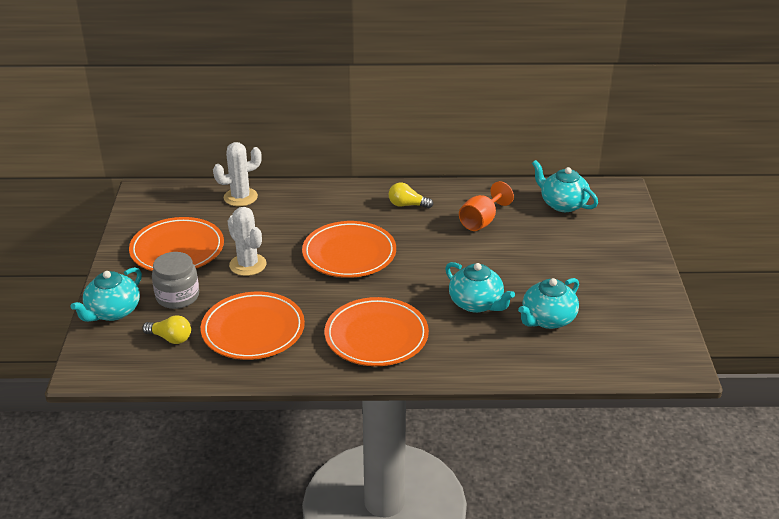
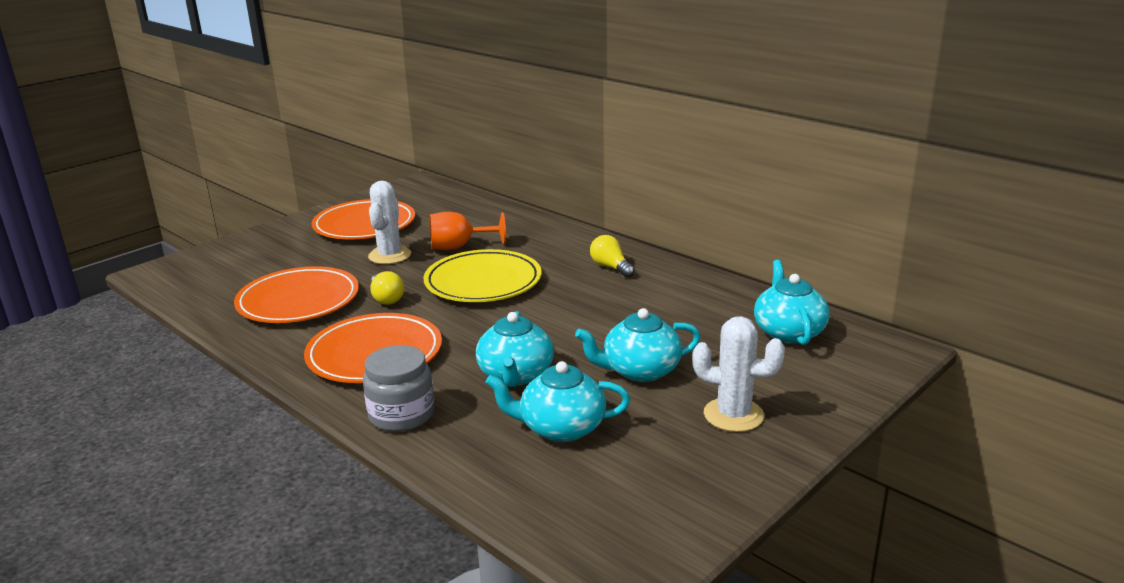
camera: 45 degrees right, 10 degrees down
turquoise teapot [71,267,142,322] -> turquoise teapot moved to [575,308,701,382]
yellow light bulb [142,315,191,344] -> yellow light bulb moved to [370,271,404,305]
grey jar [152,252,199,309] -> grey jar moved to [363,345,435,432]
white cactus [213,142,262,206] -> white cactus moved to [692,316,785,432]
orange plate [302,221,396,278] -> yellow plate [423,249,542,302]
orange goblet [459,181,514,231] -> orange goblet moved to [430,212,506,250]

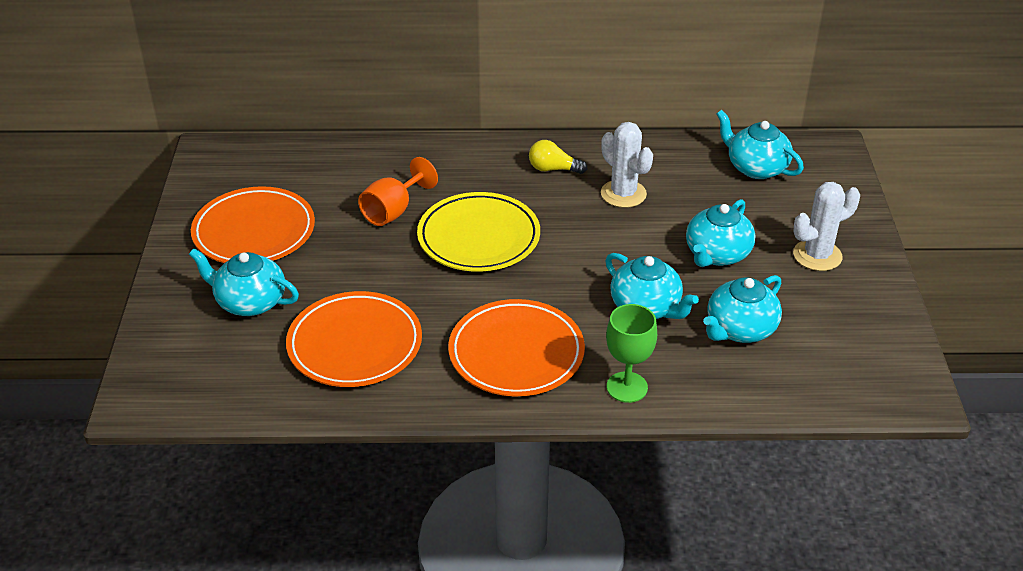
camera: 45 degrees left, 15 degrees up
grey jar [363,345,435,432] -> green goblet [606,304,657,403]
white cactus [368,181,411,264] -> white cactus moved to [601,122,653,208]
yellow light bulb [370,271,404,305] -> none
none -> turquoise teapot [189,248,299,316]

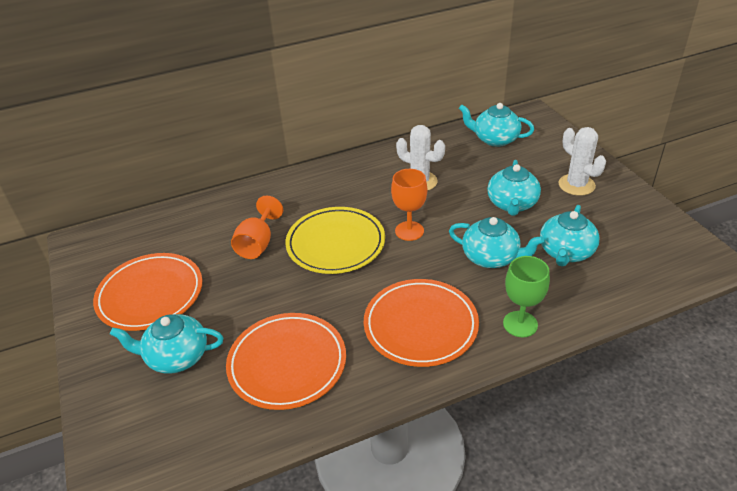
camera: 20 degrees left, 0 degrees up
yellow light bulb [529,140,587,174] -> none
white cactus [793,182,860,271] -> white cactus turned 75 degrees counterclockwise [558,127,606,196]
none -> orange goblet [391,169,427,241]

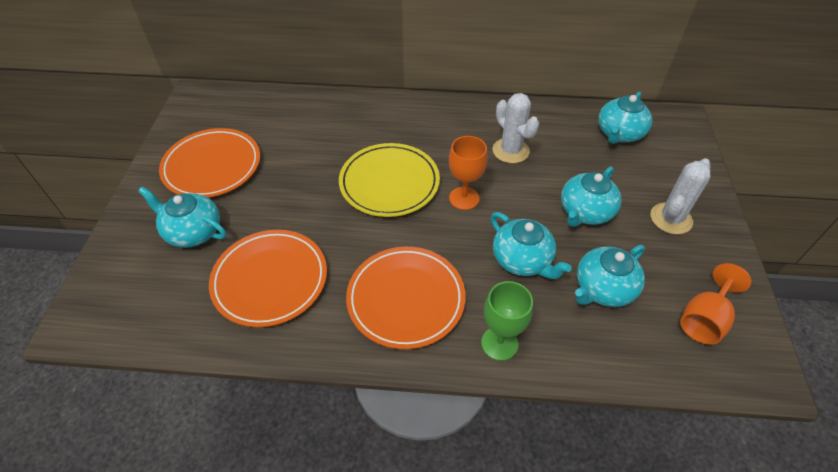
camera: 25 degrees right, 10 degrees up
orange goblet [231,196,283,259] -> orange goblet moved to [680,263,751,345]
turquoise teapot [459,103,534,147] -> turquoise teapot turned 105 degrees counterclockwise [598,92,652,144]
white cactus [558,127,606,196] -> white cactus turned 45 degrees clockwise [651,158,711,234]

